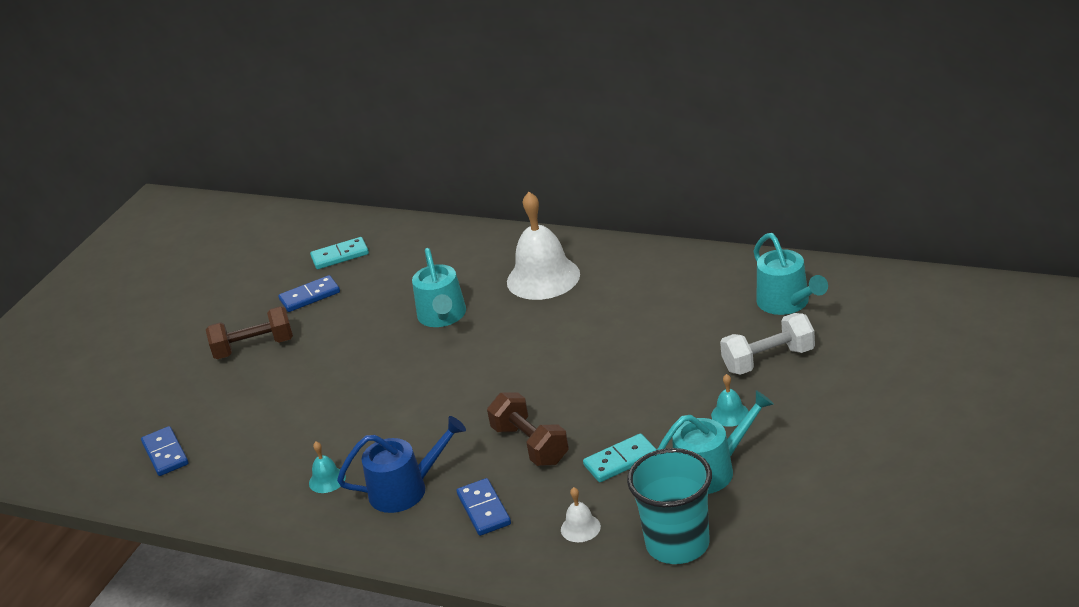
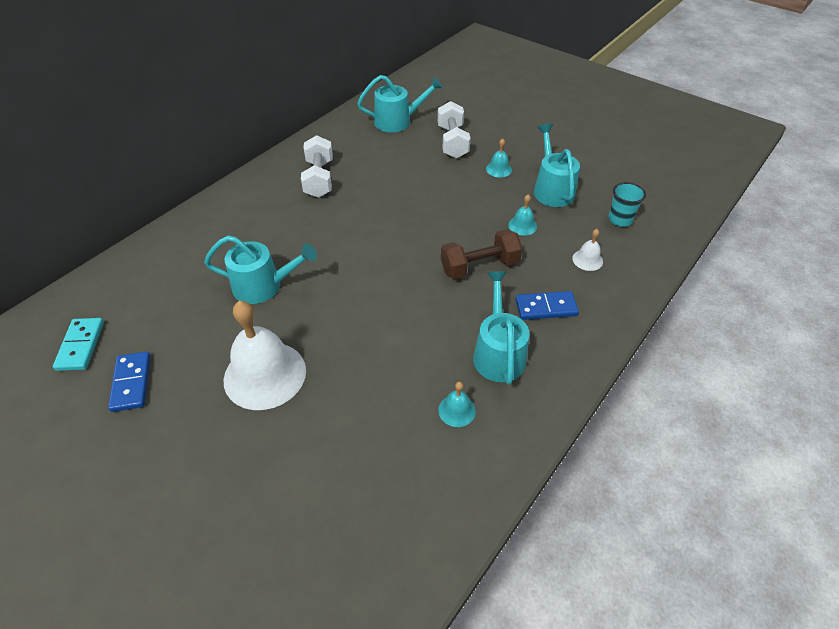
camera: 80 degrees left, 15 degrees up
blue domino [141,426,188,476] -> none
brown dumbbell [206,306,293,359] -> none
blue watering can [337,416,466,513] -> turquoise watering can [473,271,529,385]
white bell [507,192,580,300] -> white bell moved to [224,301,306,410]
turquoise domino [583,433,657,482] -> turquoise bell [508,195,537,236]
turquoise cup [627,448,712,564] -> turquoise cup [608,182,646,227], size x0.55
none -> white dumbbell [301,135,333,198]

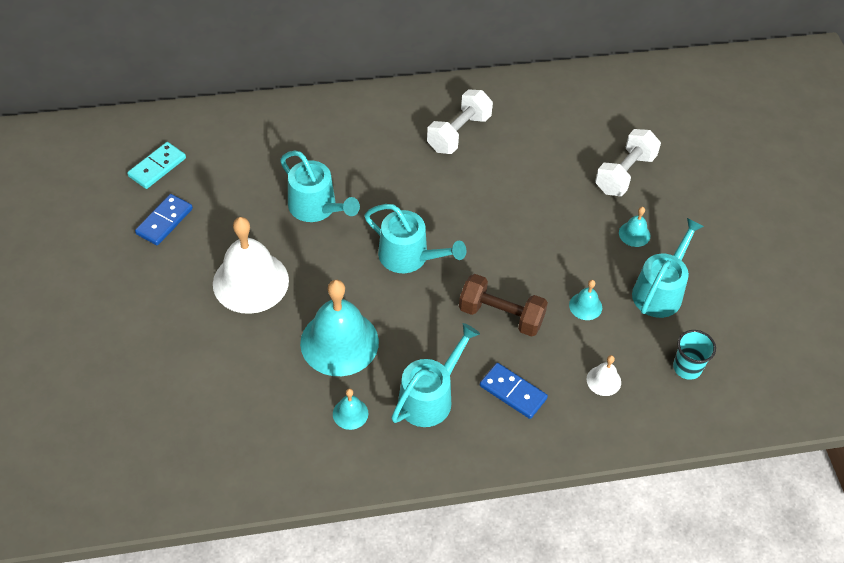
camera: 40 degrees right, 5 degrees up
turquoise watering can [357,75,443,132] -> turquoise watering can moved to [364,204,466,273]
none -> turquoise bell [300,280,379,376]

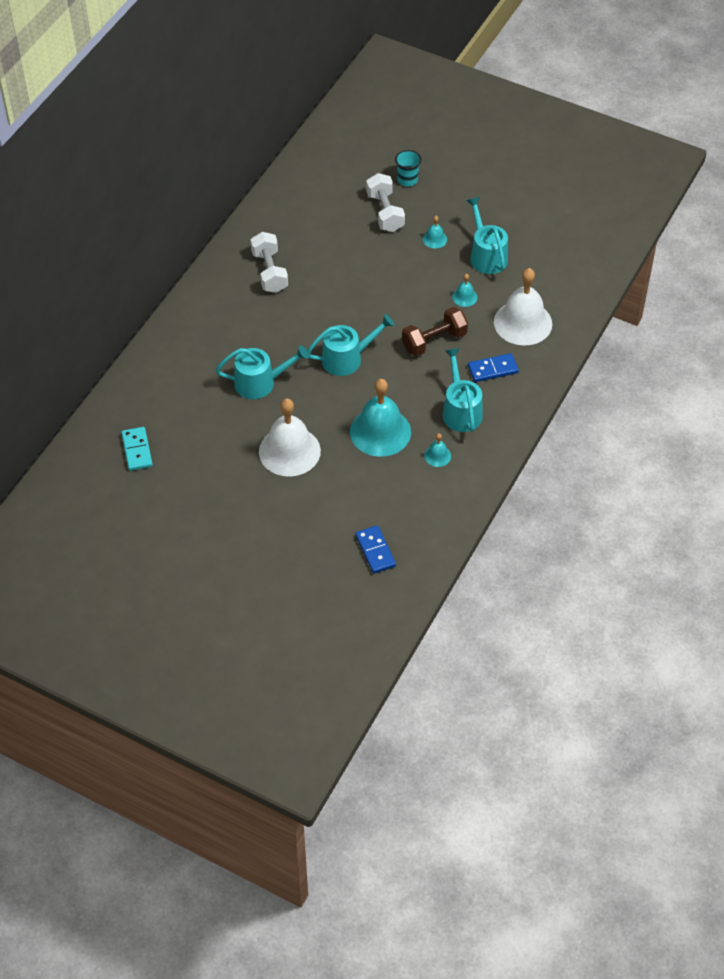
camera: 50 degrees left, 0 degrees up
blue domino [135,194,193,245] -> blue domino moved to [355,525,396,574]
white bell [587,355,621,396] -> white bell [494,268,552,346], size x2.29
turquoise cup [673,330,716,380] -> turquoise cup moved to [395,150,422,187]

